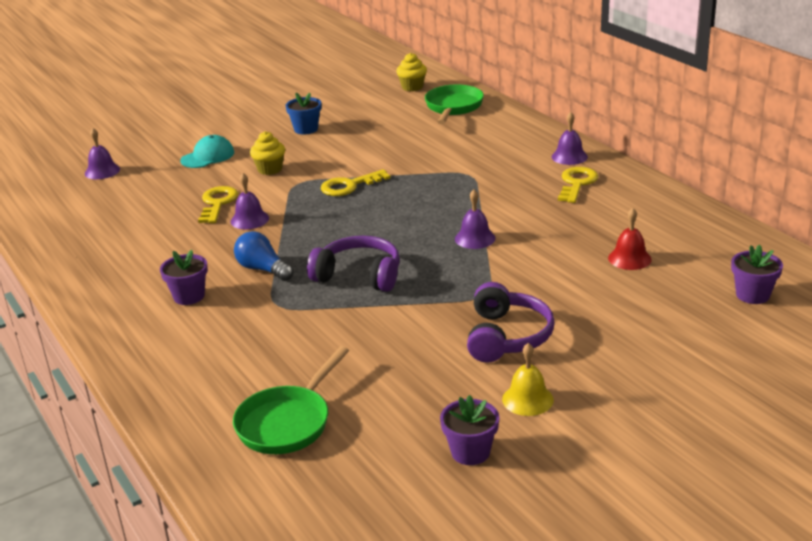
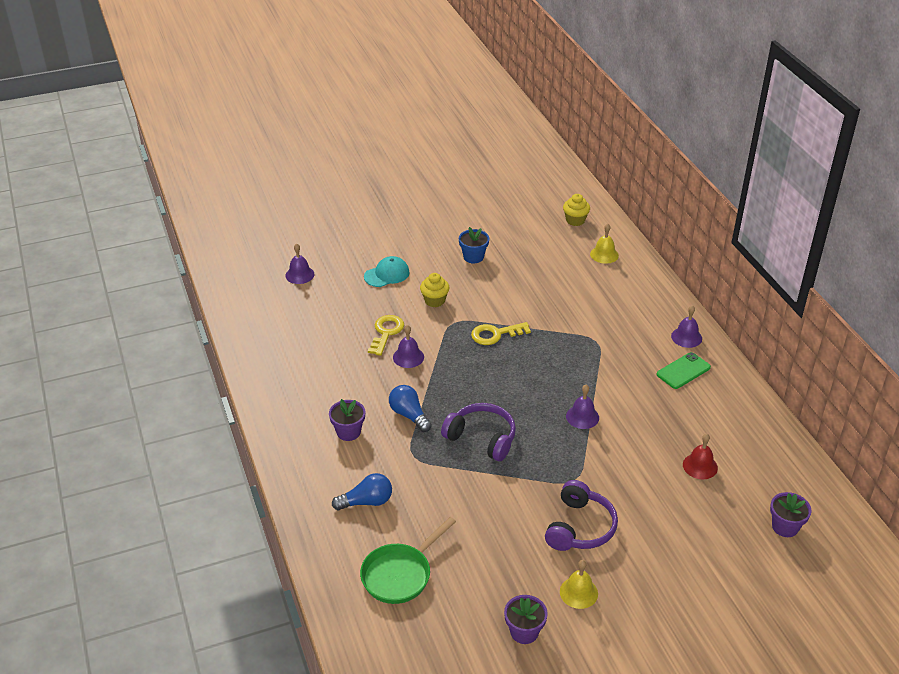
camera: 10 degrees right, 10 degrees up
green pan [425,85,484,124] -> yellow bell [590,224,619,264]
yellow key [558,167,598,203] -> green phone [656,352,711,389]
none -> blue light bulb [332,473,392,510]

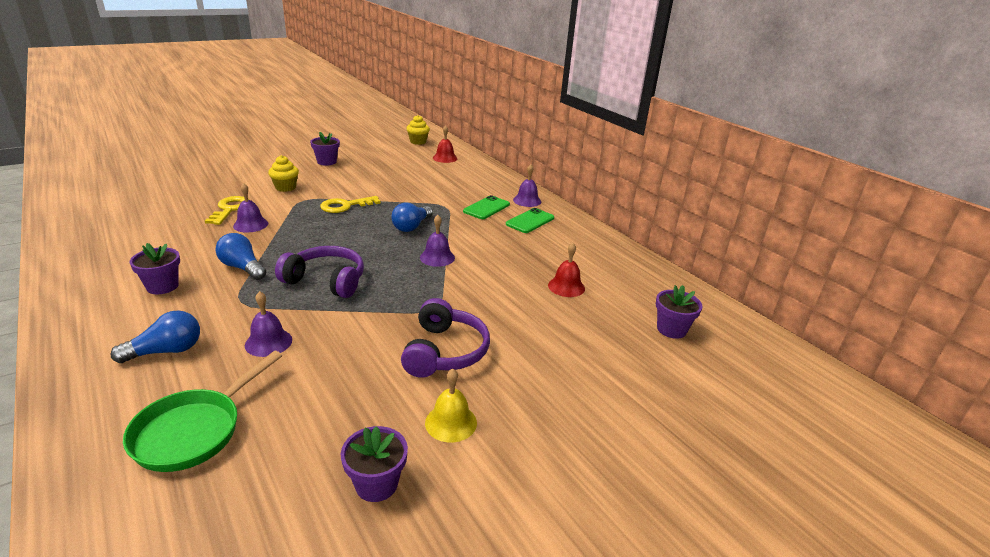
camera: 15 degrees left, 10 degrees down
purple bell [285,243,315,284] -> purple bell moved to [245,291,292,357]
turquoise cap [364,256,410,287] -> none
blue flower pot [459,227,489,263] -> purple flower pot [310,132,340,166]
yellow bell [590,224,619,264] -> red bell [433,125,457,163]
none -> blue light bulb [391,202,433,232]
none -> green phone [463,195,510,219]

